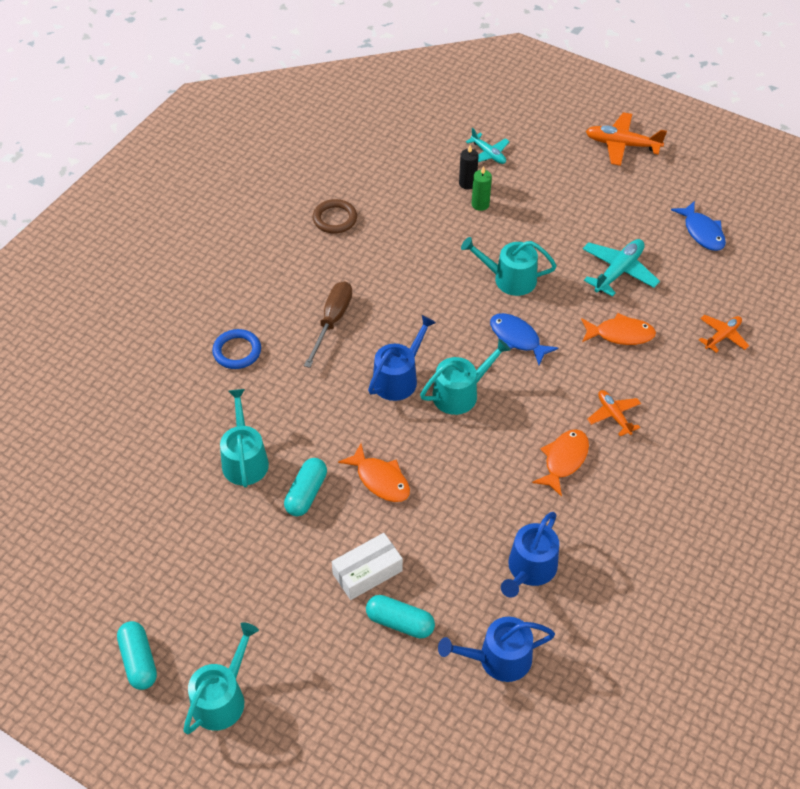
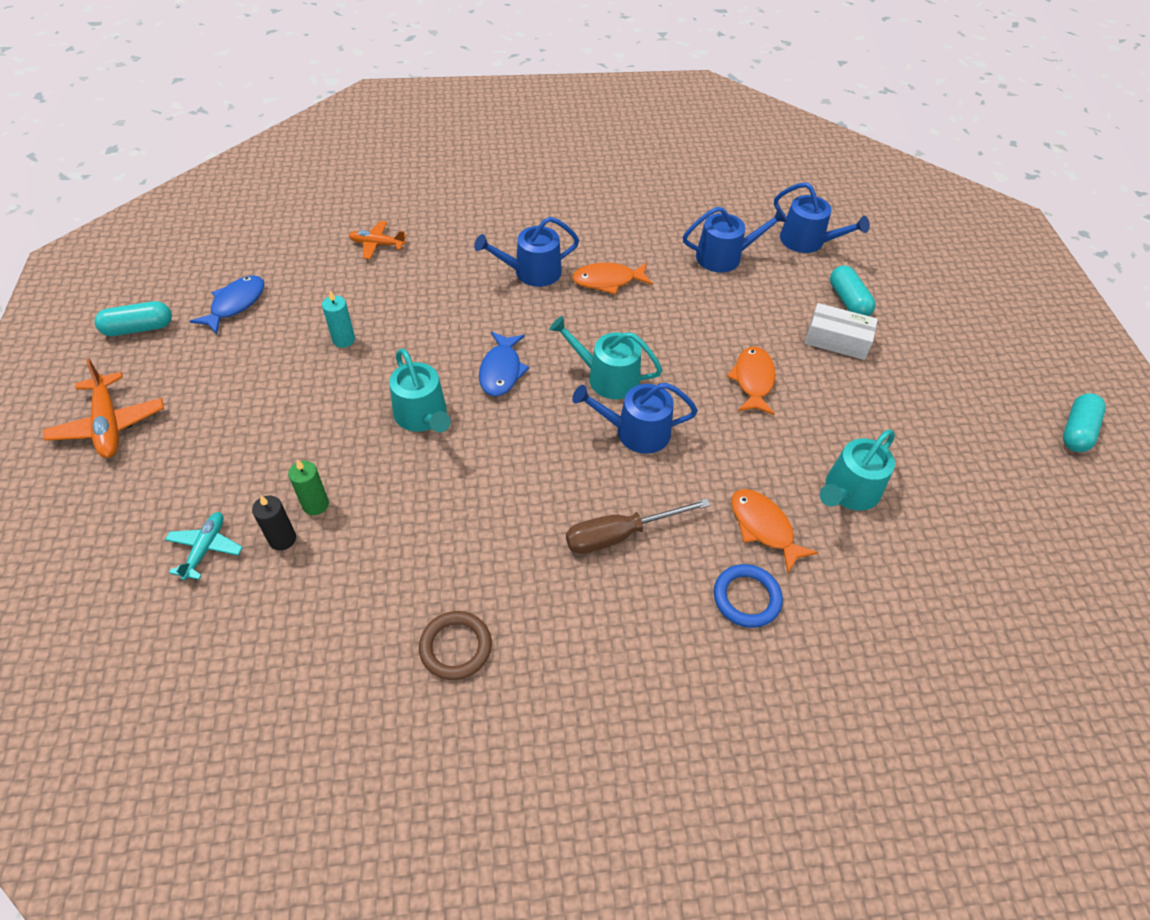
camera: 130 degrees left, 0 degrees up
turquoise watering can [183,622,259,734] -> none
turquoise capsule [284,458,327,516] -> turquoise capsule moved to [95,301,172,336]
orange fish [581,313,656,345] -> orange fish moved to [731,489,818,573]
turquoise plane [583,239,660,297] -> turquoise candle [322,290,355,348]
orange plane [587,390,641,436] -> blue watering can [474,217,579,287]

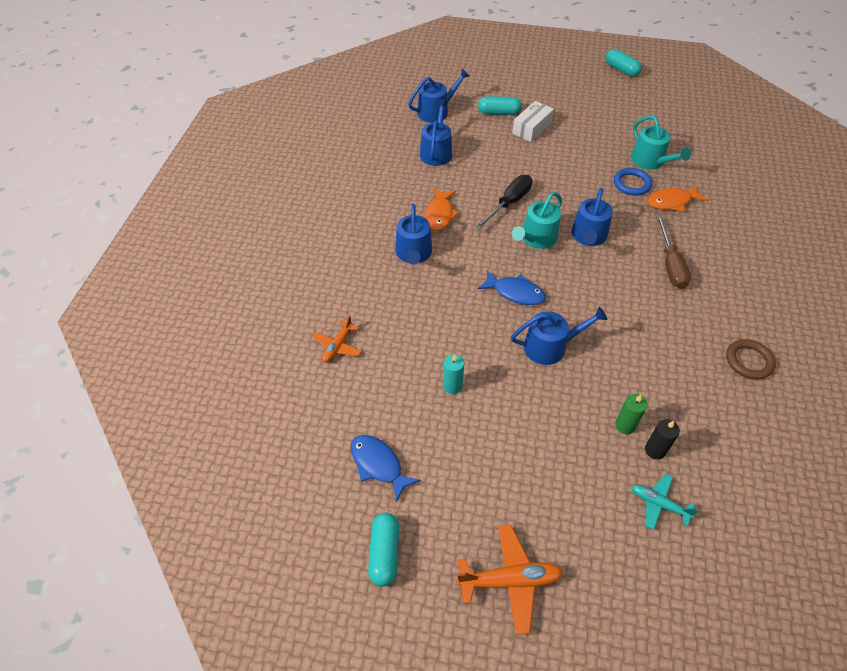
camera: 70 degrees left, 0 degrees up
turquoise watering can [389,349,451,432] -> blue watering can [511,307,607,365]
blue ring [714,564,783,628] -> blue ring moved to [614,168,652,195]
orange fish [727,346,776,415] -> none
none -> black screwdriver [475,175,532,230]

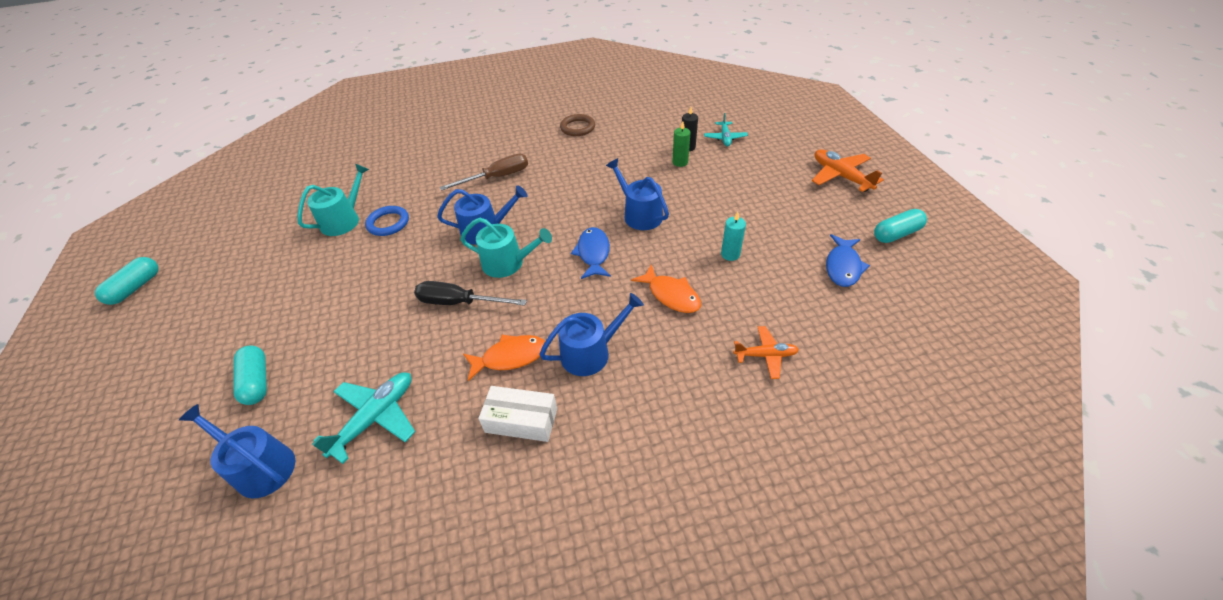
camera: 115 degrees left, 5 degrees down
blue watering can [420,100,452,166] -> turquoise plane [312,372,415,464]
white box [512,101,554,142] -> white box moved to [478,386,557,442]
orange fish [647,185,707,212] -> orange fish moved to [631,264,701,313]

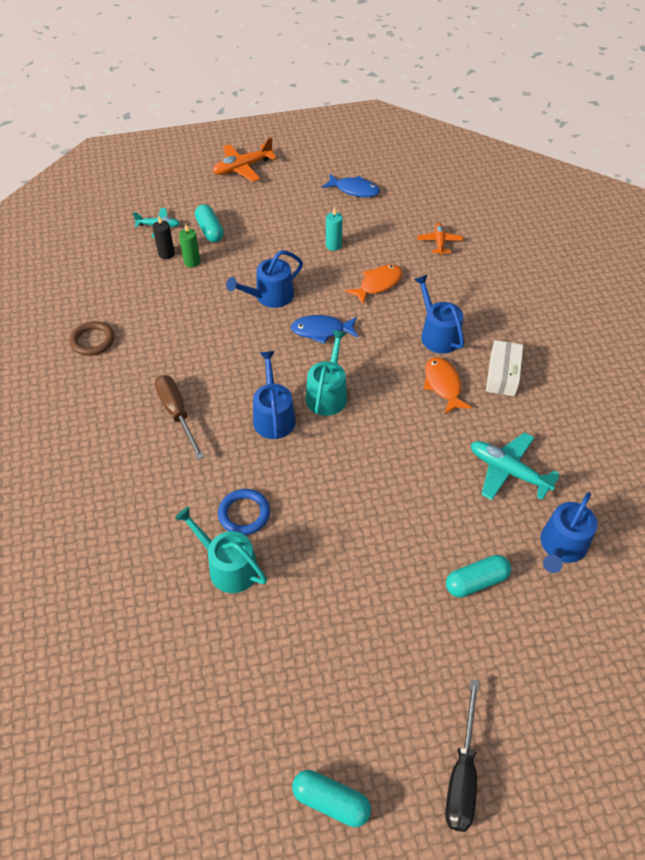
camera: 90 degrees left, 5 degrees up
black screwdriver [414,281,527,306] -> black screwdriver moved to [445,679,479,832]
turquoise capsule [874,209,927,243] -> turquoise capsule moved to [195,204,224,242]

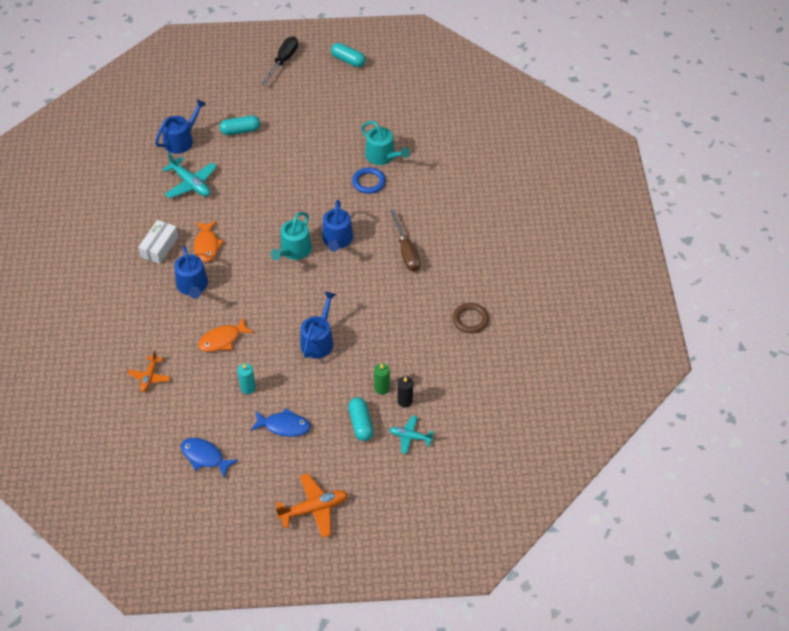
camera: 170 degrees left, 0 degrees up
blue watering can [226,250,303,308] -> blue watering can turned 45 degrees counterclockwise [300,291,336,359]
blue fish [291,315,358,344] -> blue fish moved to [250,408,311,437]

